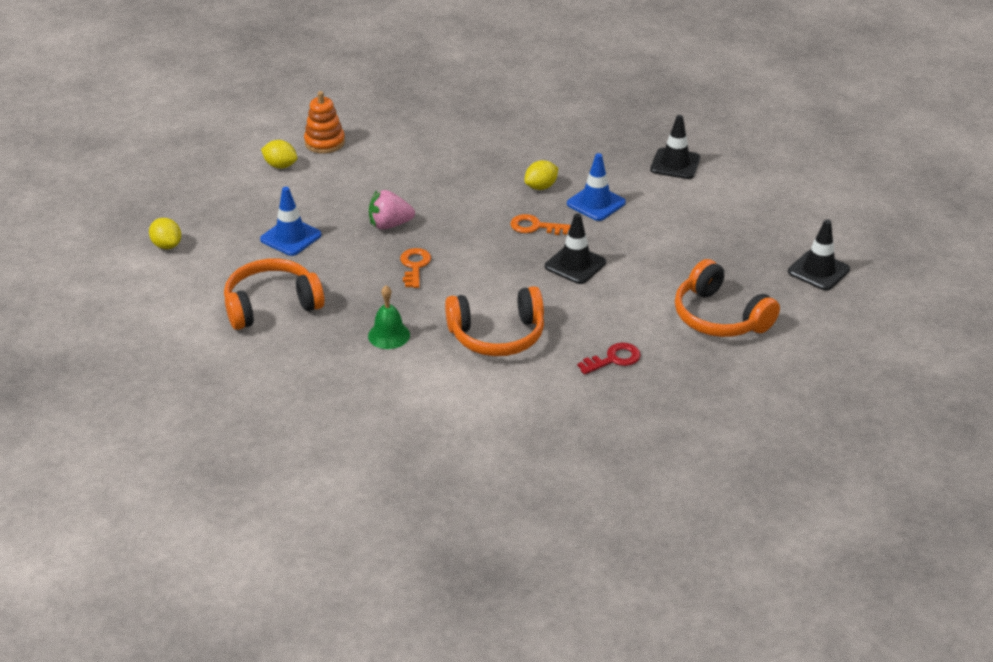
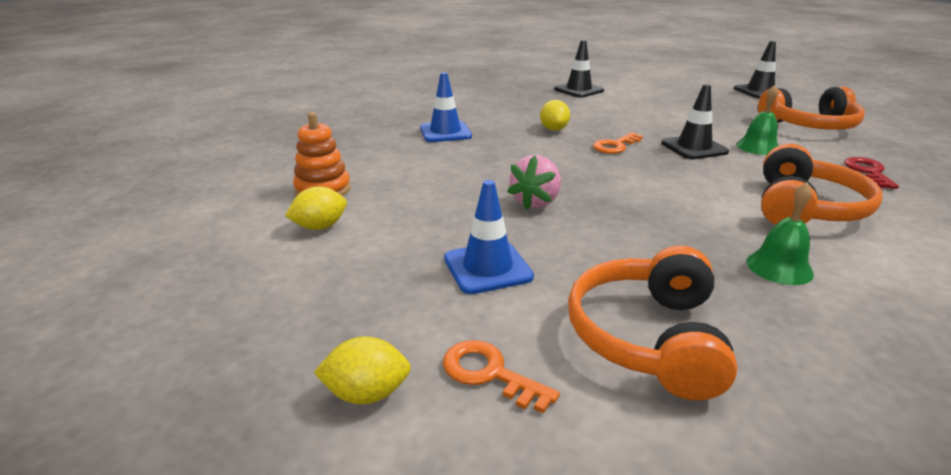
camera: 55 degrees left, 10 degrees down
orange key [400,248,431,288] -> orange key moved to [443,340,560,414]
blue traffic cone [567,153,626,221] -> blue traffic cone moved to [420,72,472,142]
none -> green bell [736,85,779,155]

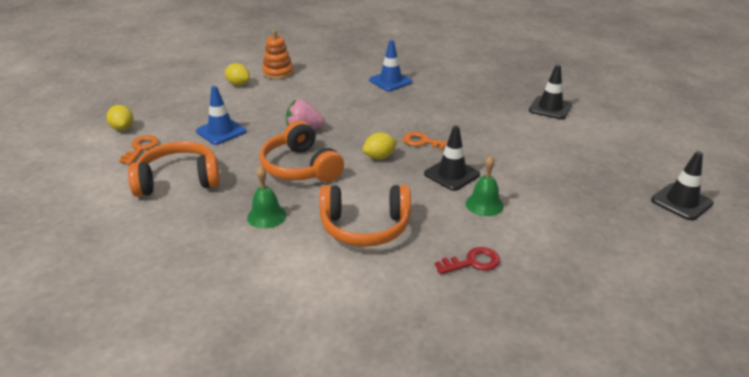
camera: 65 degrees right, 5 degrees up
yellow lemon [540,100,570,131] -> yellow lemon moved to [363,132,397,159]
orange headphones [758,87,865,130] -> orange headphones moved to [260,121,344,182]

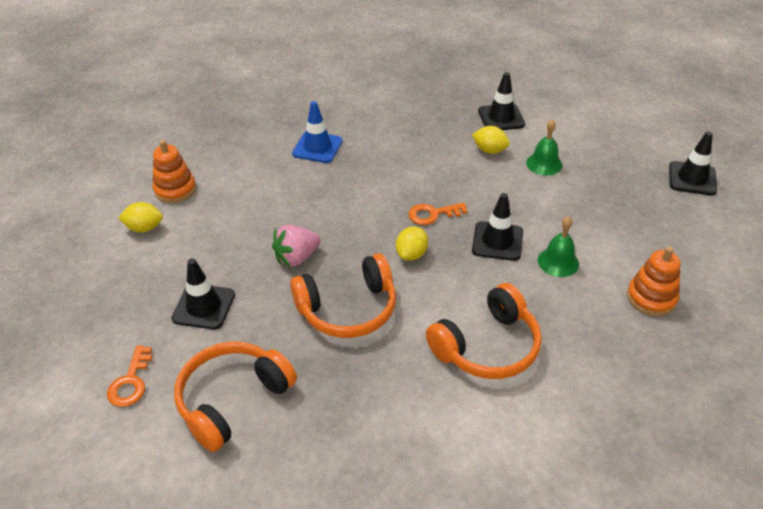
camera: 35 degrees left, 10 degrees up
yellow lemon [107,105,134,131] -> yellow lemon moved to [472,126,510,154]
orange key [119,135,158,165] -> orange key turned 150 degrees counterclockwise [107,345,153,407]
blue traffic cone [196,86,246,145] -> black traffic cone [171,258,235,329]
green bell [247,167,286,228] -> green bell moved to [526,119,562,175]
orange headphones [260,121,344,182] -> orange headphones turned 45 degrees counterclockwise [290,253,396,338]
red key [435,247,500,275] -> none
none -> orange stacking toy [627,247,680,316]

